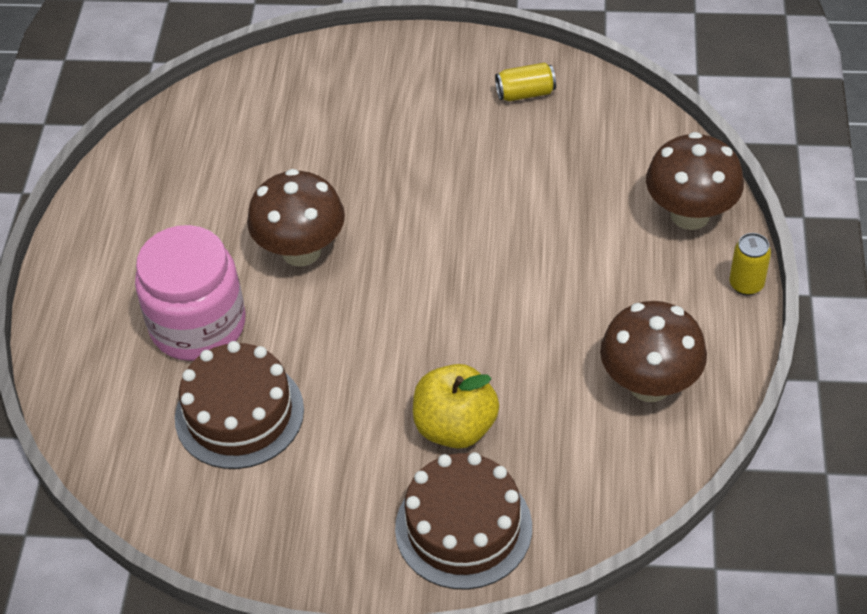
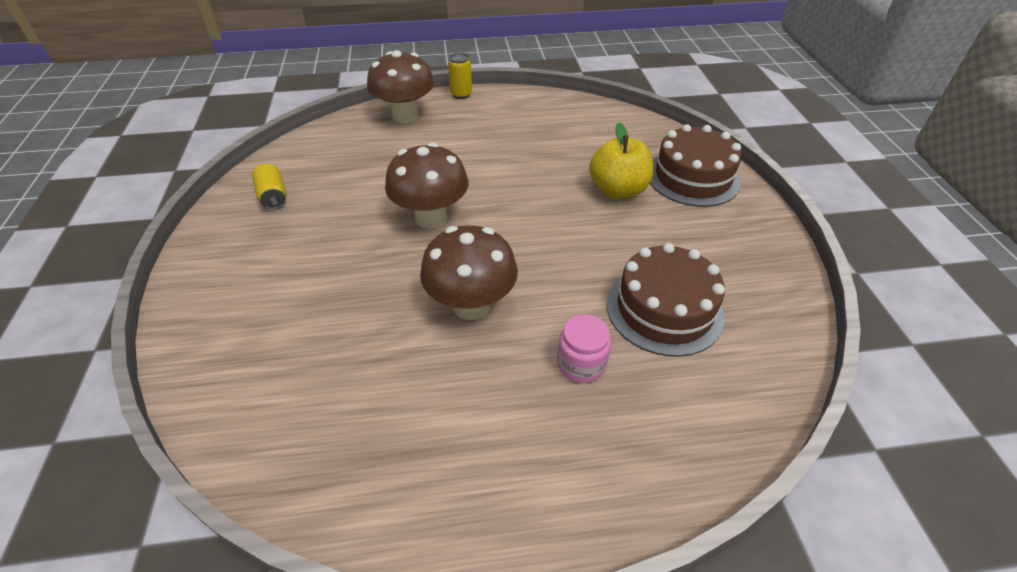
camera: 105 degrees left, 5 degrees down
pink jar [135,225,245,361] -> pink jar [557,314,611,383], size x0.50
brown mushroom [600,301,707,402] -> brown mushroom moved to [385,143,468,229]

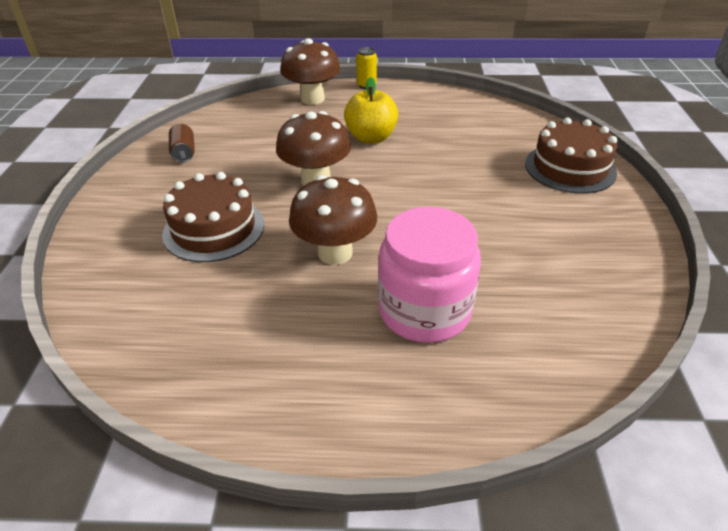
camera: 10 degrees right, 5 degrees down
yellow can [252,164,287,210] -> brown can [169,124,195,162]
pink jar [557,314,611,383] -> pink jar [378,207,481,343], size x2.01
yellow apple [589,122,653,199] -> yellow apple moved to [344,77,398,144]
brown cake [607,243,725,357] -> brown cake moved to [162,172,264,262]

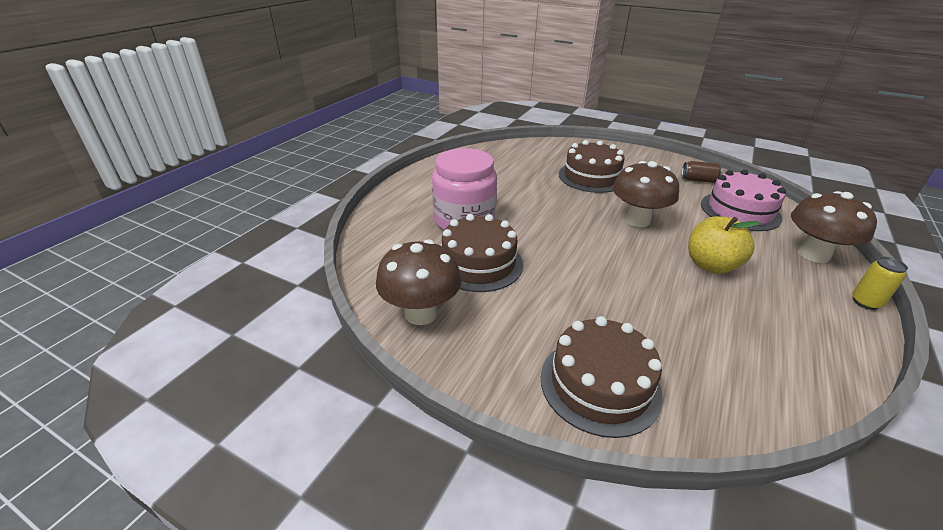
camera: 115 degrees right, 5 degrees down
brown mushroom [289,175,377,265] -> brown mushroom moved to [376,239,462,325]
none -> brown cake [442,214,523,292]
none -> pink cake [701,170,786,231]

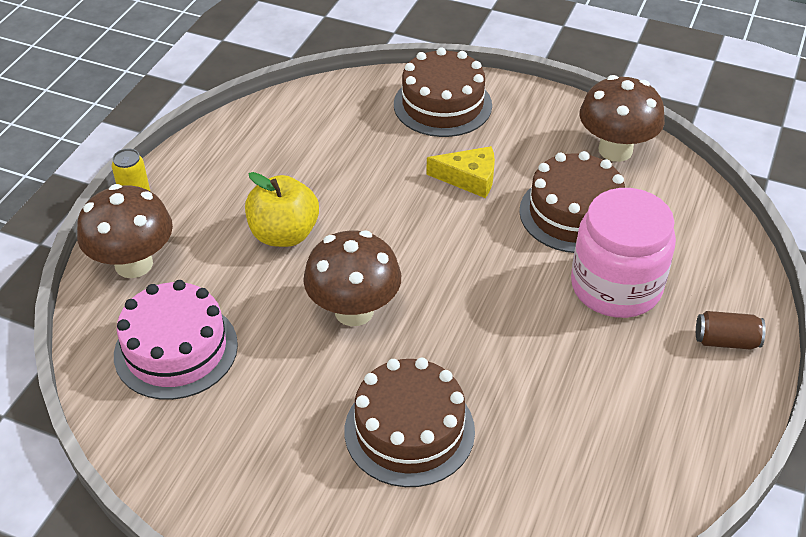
camera: 175 degrees right, 10 degrees up
brown can [681,161,723,183] -> brown can moved to [696,311,766,350]
none -> yellow cheese [426,146,495,198]

